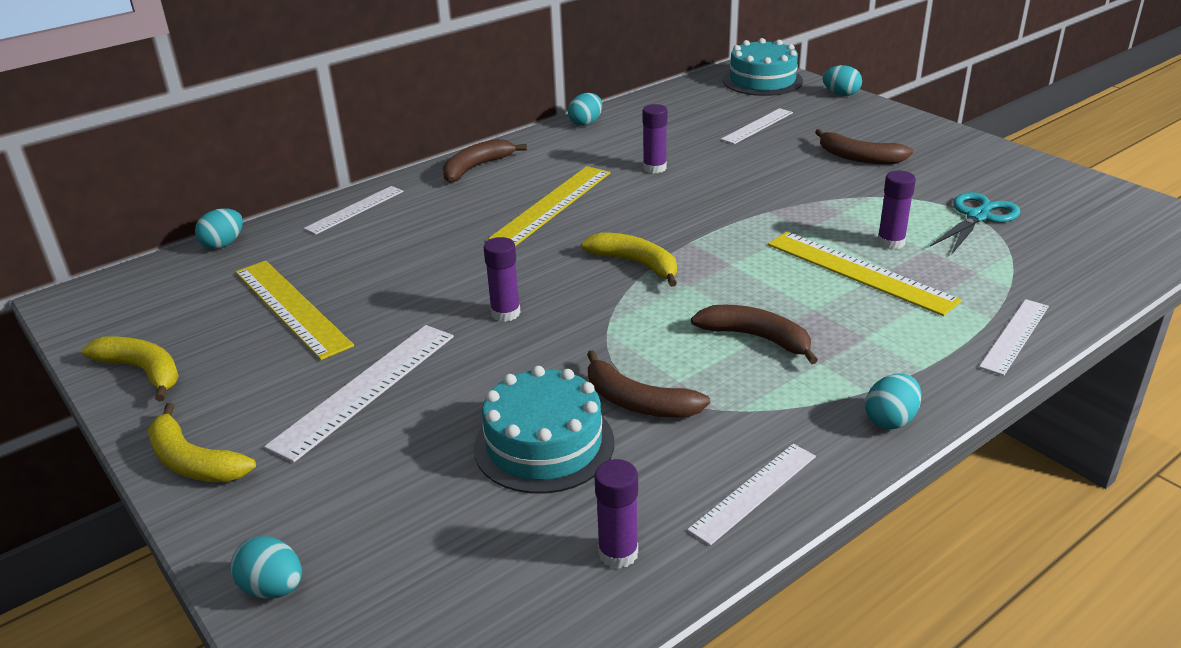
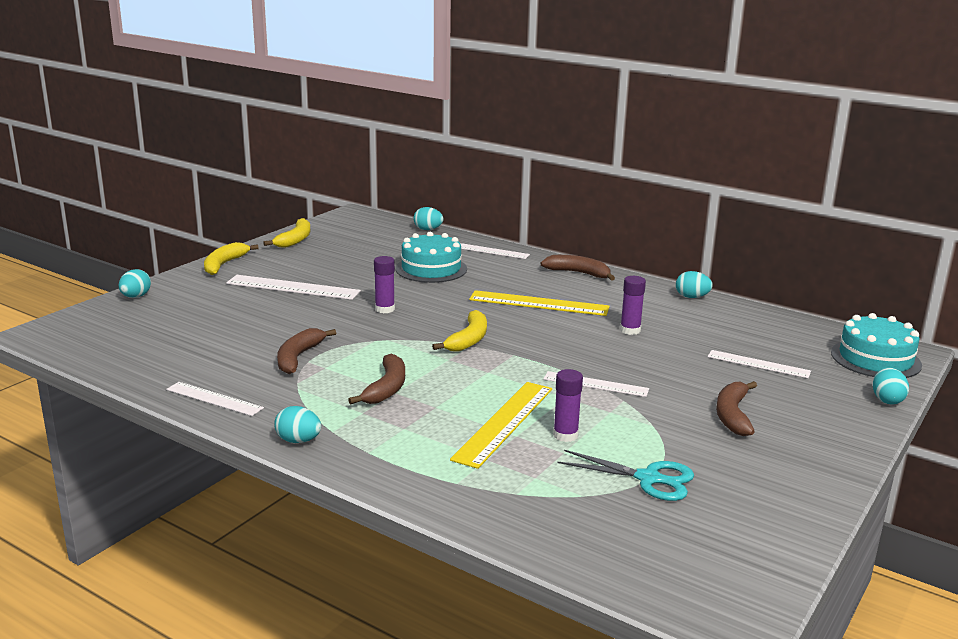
camera: 70 degrees right, 10 degrees down
yellow ruler [235,261,354,360] -> none
turquoise cake [474,366,614,494] -> turquoise cake moved to [396,232,467,283]
purple glue stick [594,459,638,569] -> none
white ruler [979,299,1049,376] -> white ruler moved to [543,371,649,397]

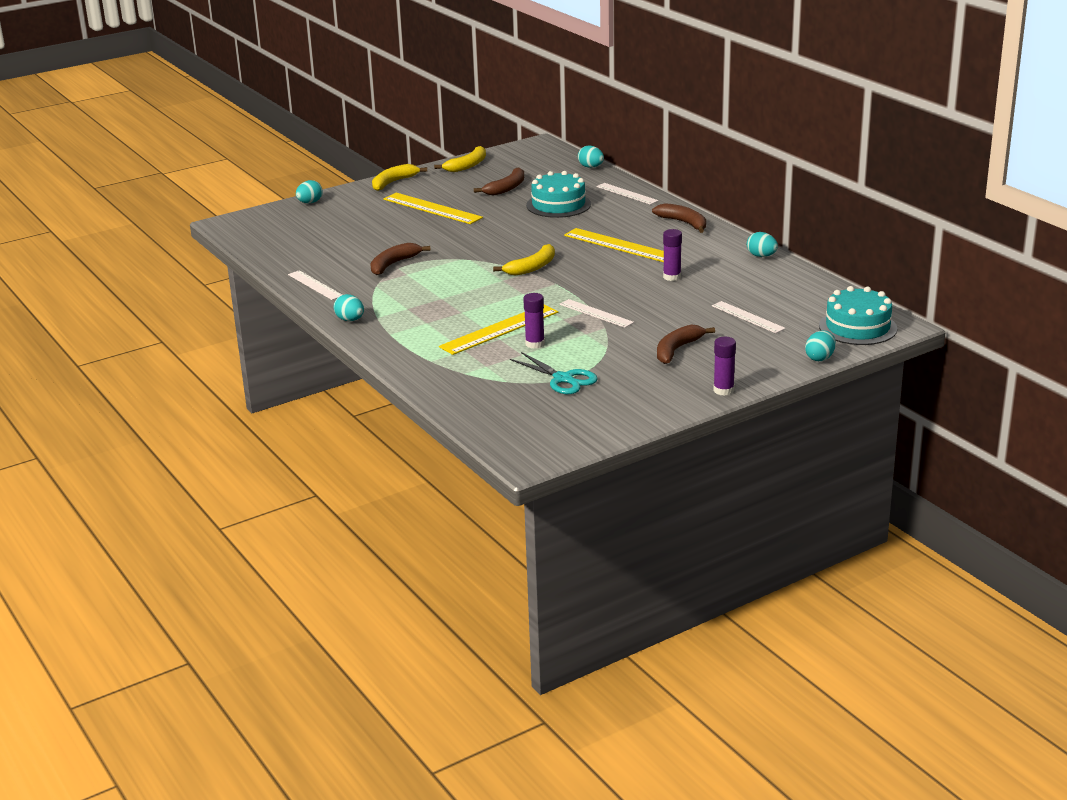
camera: 25 degrees right, 5 degrees up
white ruler [226,275,361,300] -> yellow ruler [384,193,483,224]
brown banana [348,354,405,404] -> brown banana moved to [474,167,524,195]
purple glue stick [374,256,395,313] -> purple glue stick moved to [713,337,736,396]

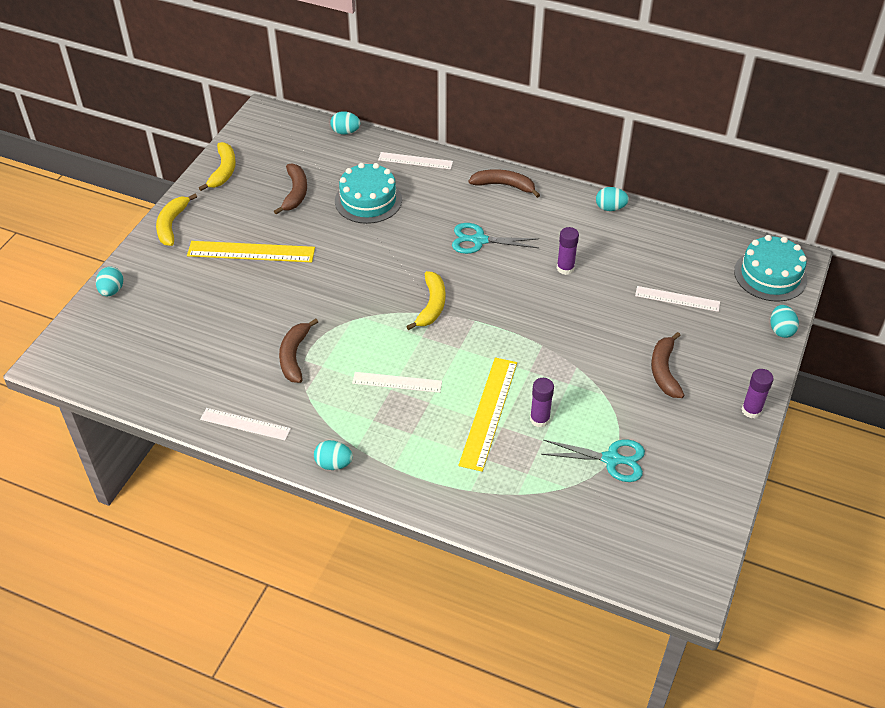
camera: 35 degrees left, 20 degrees up
white ruler [560,299,634,328] -> white ruler moved to [352,372,442,393]
yellow ruler [564,228,664,262] -> turquoise scissors [452,223,539,254]

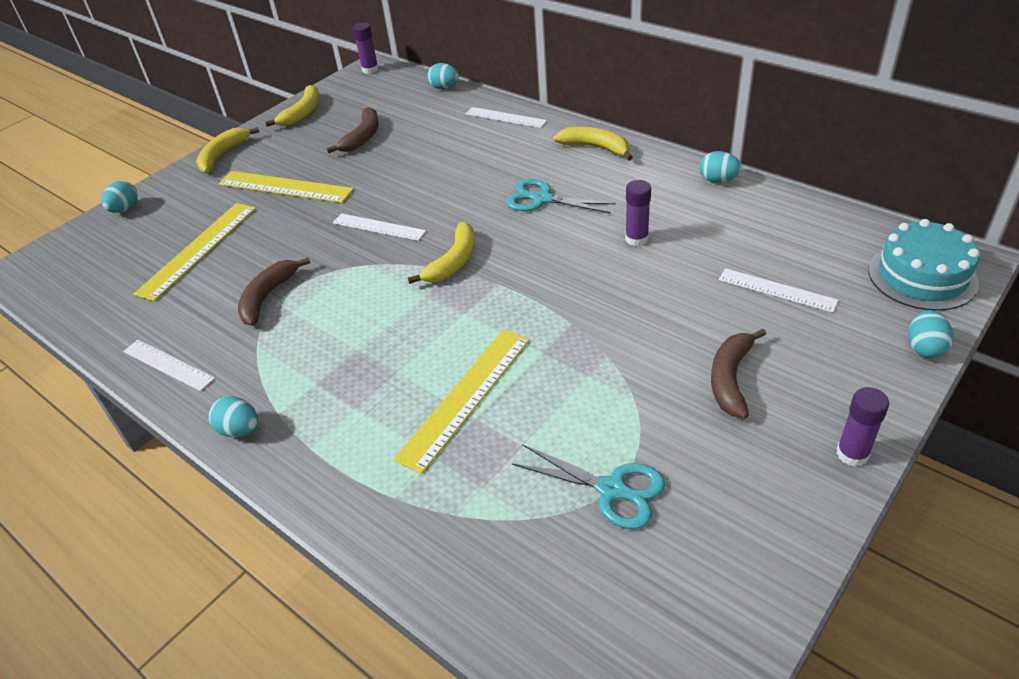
camera: 20 degrees right, 5 degrees down
turquoise cake [335,163,402,224] -> none
white ruler [352,372,442,393] -> white ruler moved to [333,213,426,241]
brown banana [469,169,540,198] -> yellow banana [553,127,633,161]
purple glue stick [530,378,554,428] -> purple glue stick moved to [353,23,379,74]
none -> yellow ruler [133,203,256,301]

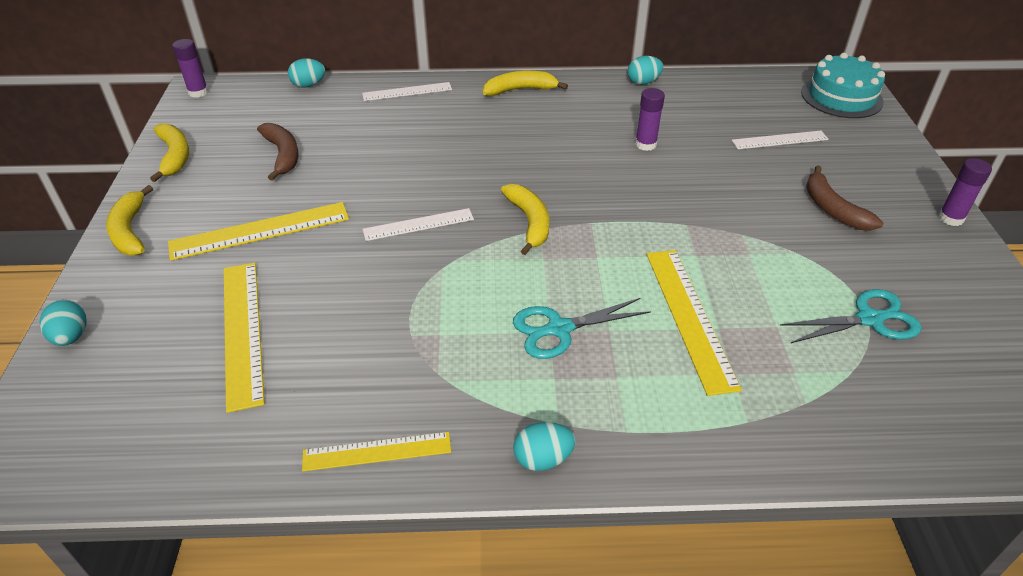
camera: 45 degrees left, 0 degrees up
white ruler [123,340,215,391] -> yellow ruler [302,432,451,472]
brown banana [238,257,310,326] -> none
turquoise scissors [506,179,616,213] -> turquoise scissors moved to [513,298,651,359]
turquoise egg [908,310,953,358] -> none

